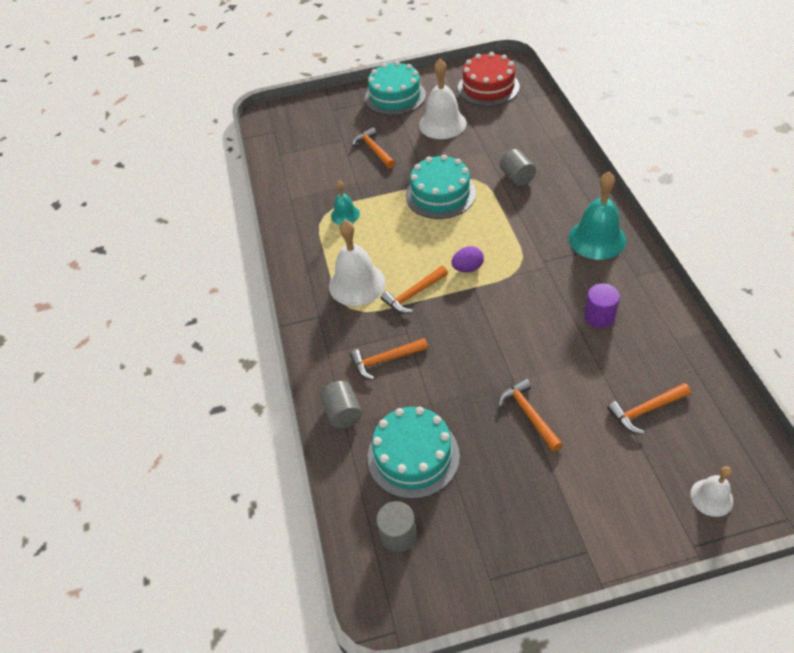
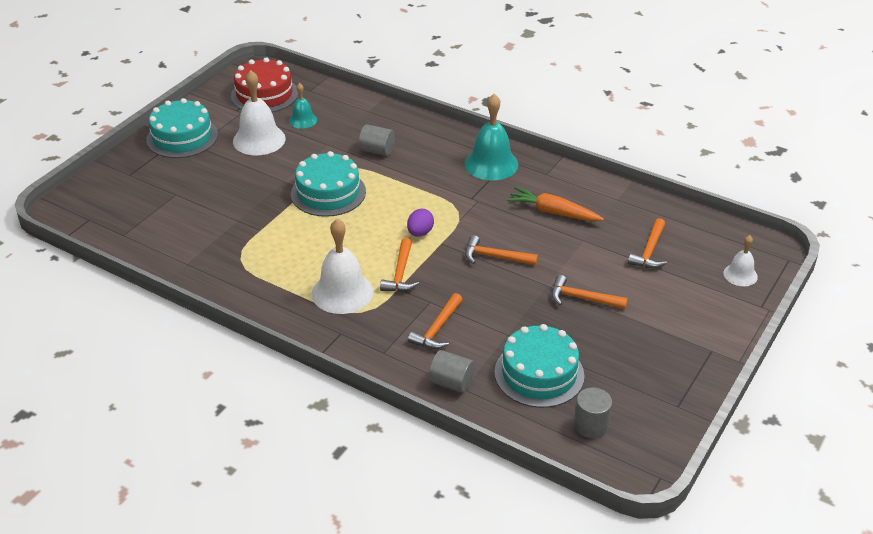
camera: 50 degrees left, 10 degrees down
turquoise bell [331,181,360,225] -> turquoise bell moved to [289,83,317,129]
orange hammer [352,127,395,168] -> orange hammer moved to [465,235,538,265]
purple cylinder [584,284,620,328] -> orange carrot [507,187,604,221]

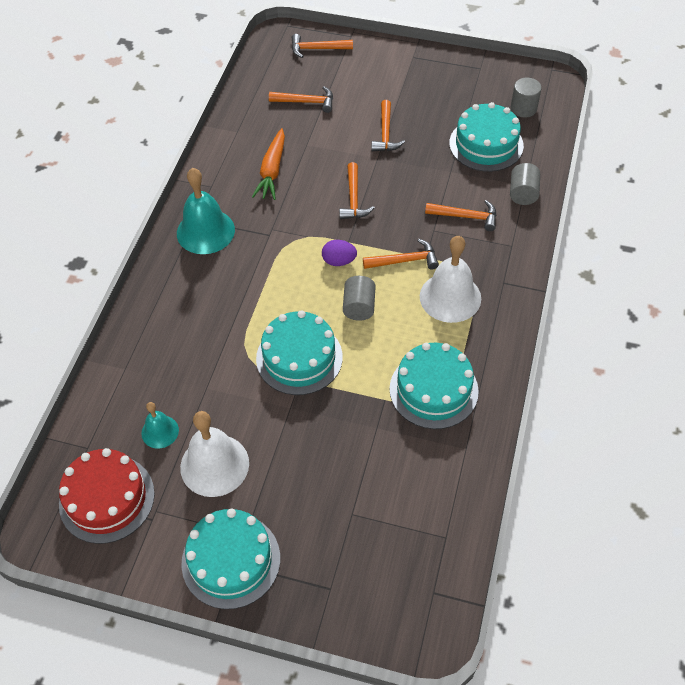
camera: 105 degrees left, 15 degrees up
grey cylinder [359,124,395,156] -> grey cylinder moved to [343,276,376,321]
white bell [723,235,758,286] -> orange hammer [292,34,353,58]
none -> turquoise cake [389,343,479,429]

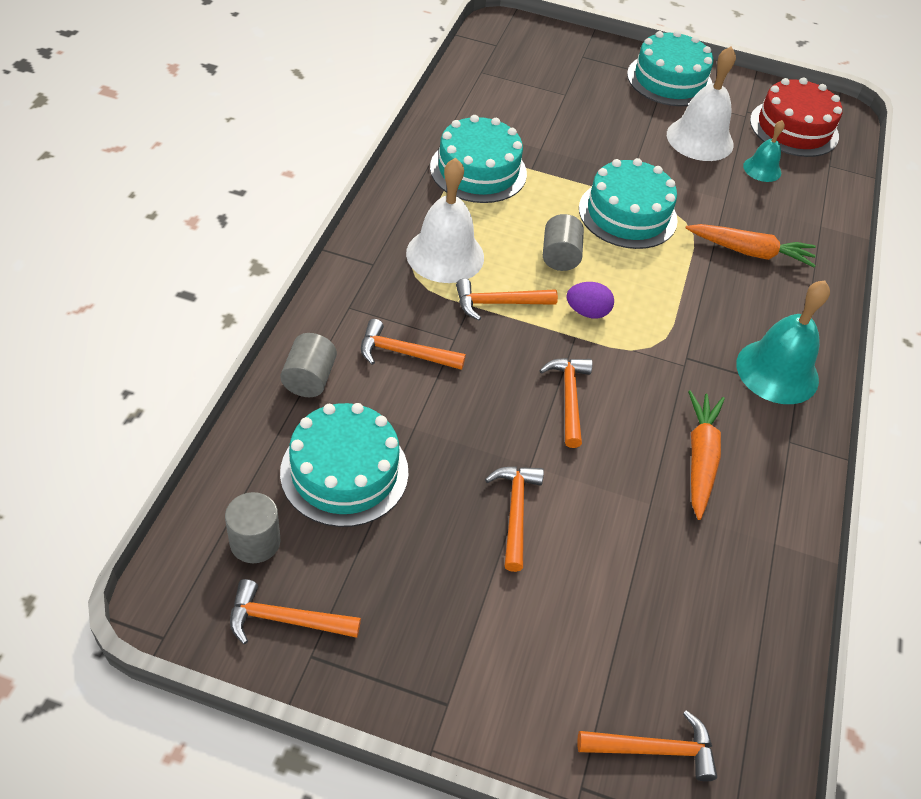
camera: 175 degrees right, 5 degrees down
orange hammer [269,86,333,113] -> orange hammer moved to [230,579,361,644]
none -> orange carrot [686,224,816,267]

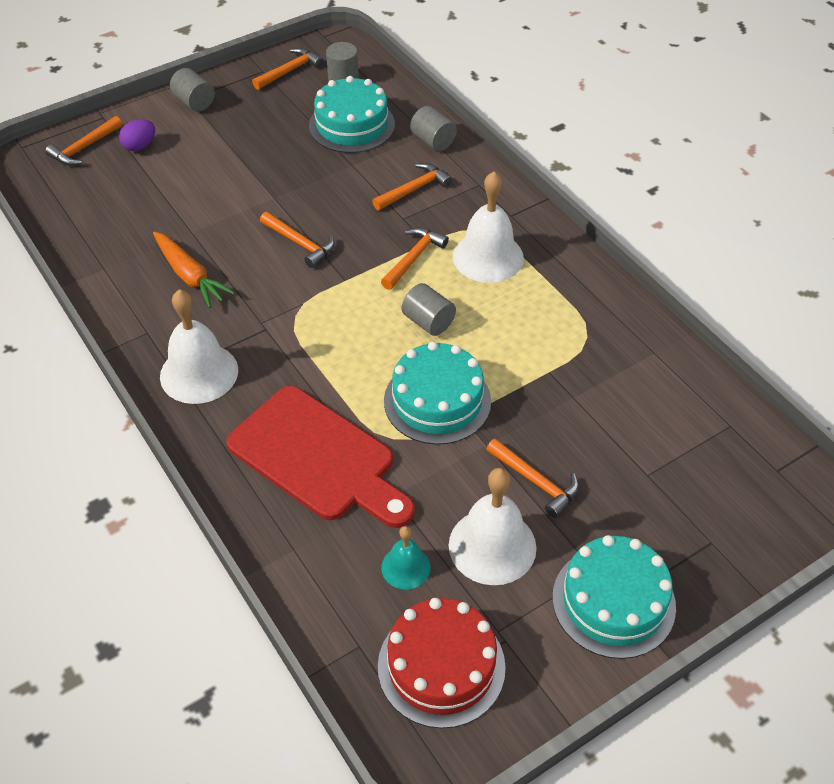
camera: 135 degrees right, 0 degrees up
turquoise cake [430,115,527,203] -> none
orange hammer [485,466,544,572] -> orange hammer moved to [486,438,579,518]
purple egg [566,282,614,318] -> purple egg moved to [119,119,155,151]
orange carrot [686,224,816,267] -> red cutting board [227,386,415,528]
turquoise bell [736,280,830,404] -> white bell [160,289,238,404]
none -> grey cylinder [170,68,215,112]

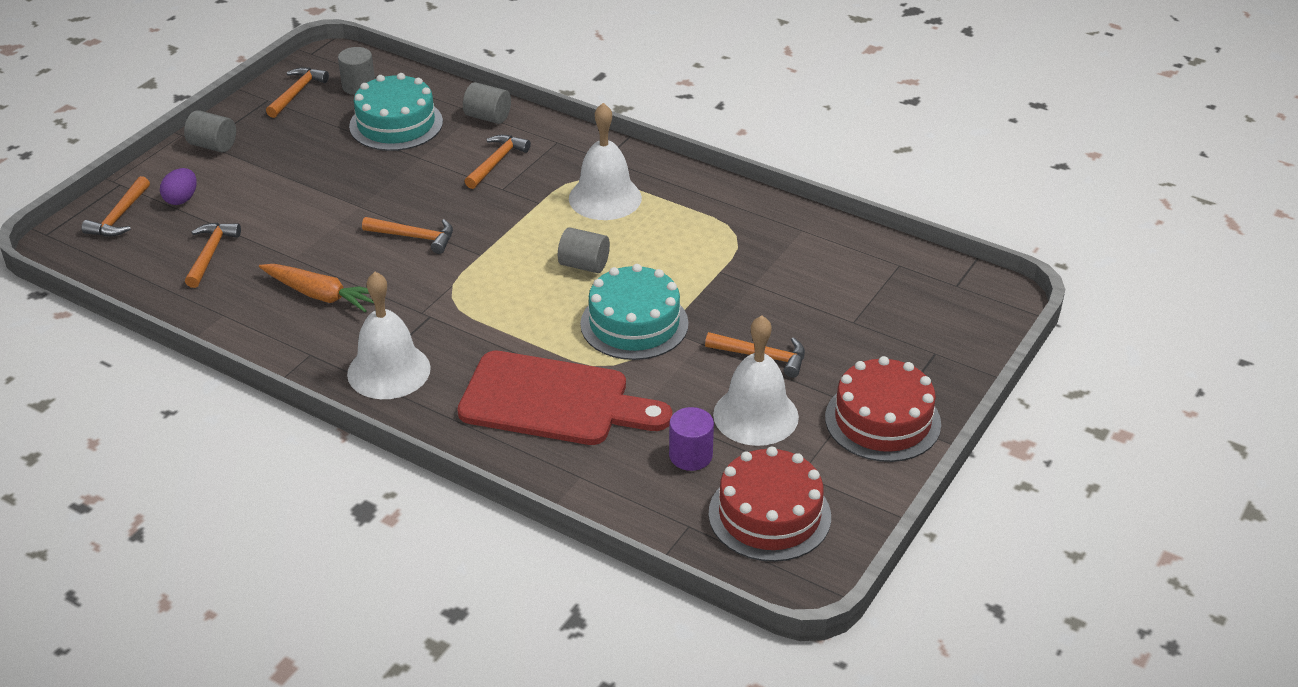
camera: 25 degrees left, 10 degrees down
orange hammer [381,227,449,290] -> orange hammer moved to [185,222,241,288]
turquoise bell [381,526,431,589] -> purple cylinder [669,407,714,471]
turquoise cake [552,535,676,659] -> red cake [825,356,941,462]

